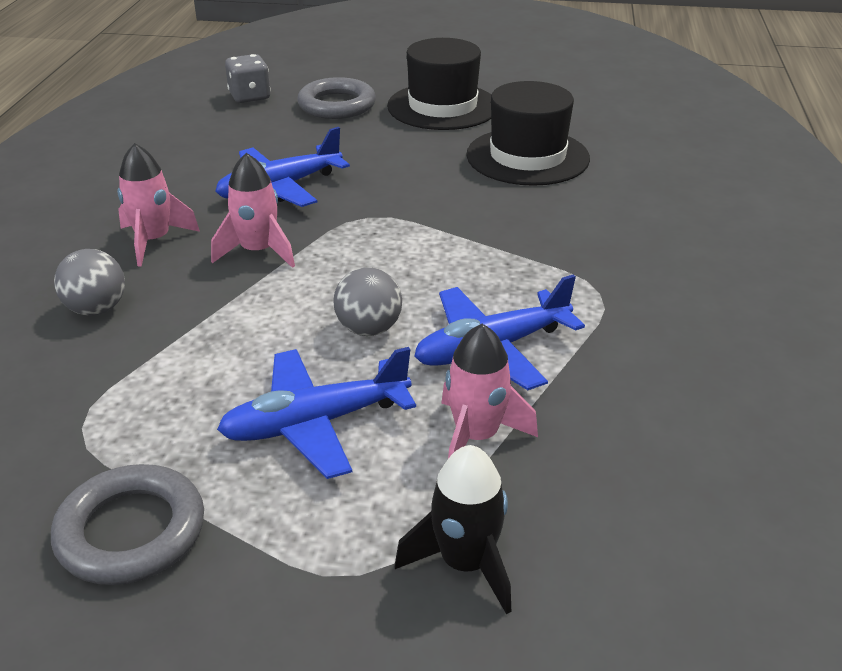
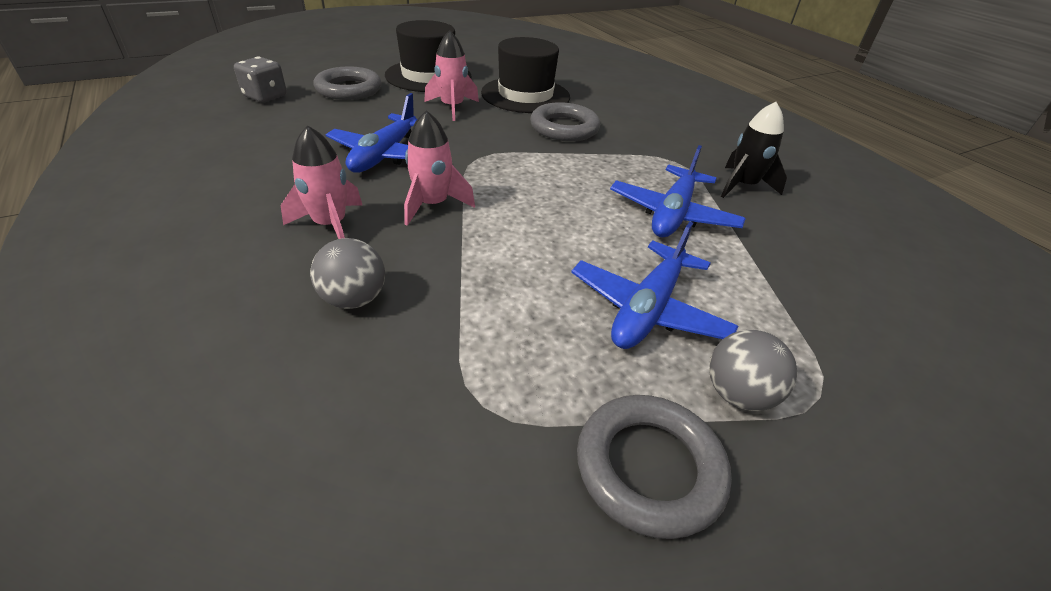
camera: 40 degrees left, 5 degrees up
grey ball [333,267,402,336] -> grey ball moved to [709,330,797,411]
black rocket [395,445,511,614] -> black rocket moved to [721,102,787,198]
pink rocket [441,324,538,459] -> pink rocket moved to [424,31,479,121]
none -> grey ring [530,102,600,141]

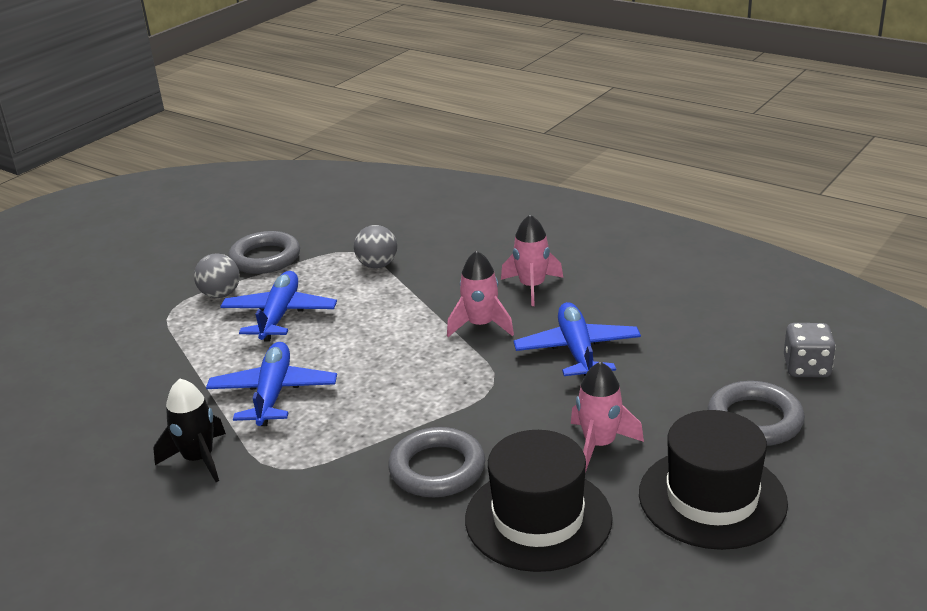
camera: 160 degrees right, 10 degrees down
grey ball [310,238,385,309] -> grey ball moved to [354,225,397,269]

